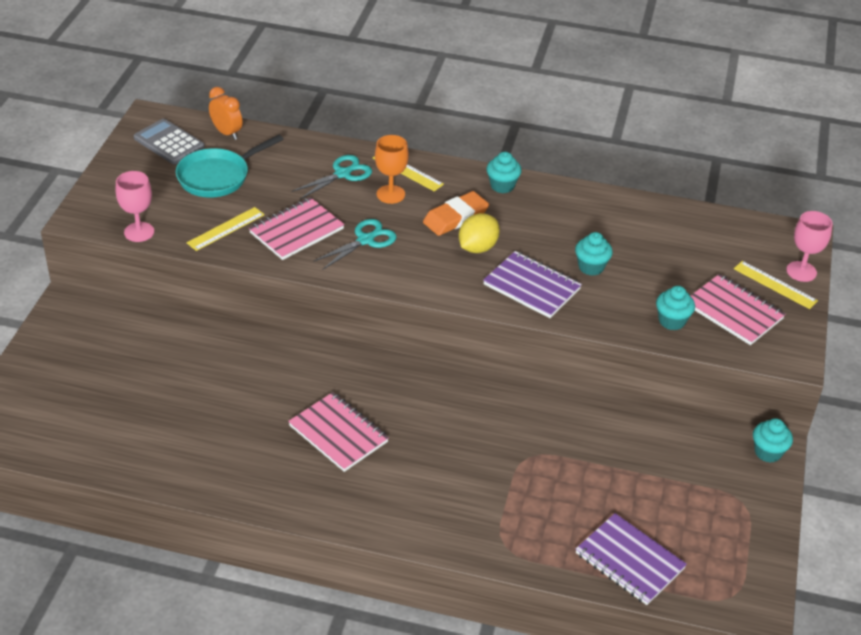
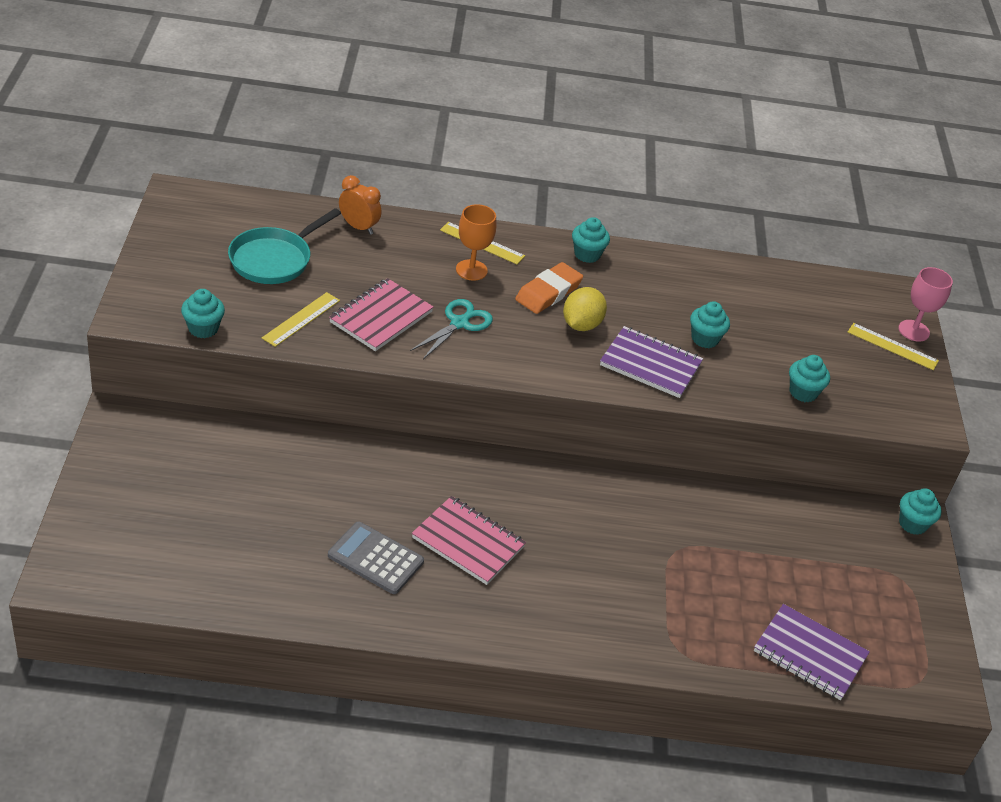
camera: 15 degrees left, 0 degrees up
pink goblet [116,171,154,242] -> turquoise cupcake [181,289,225,338]
grey calculator [134,119,205,165] -> grey calculator moved to [328,522,424,594]
orange clock [209,87,243,140] -> orange clock moved to [339,175,381,235]
turquoise scissors [292,155,372,199] -> none
pink notebook [691,274,785,345] -> none

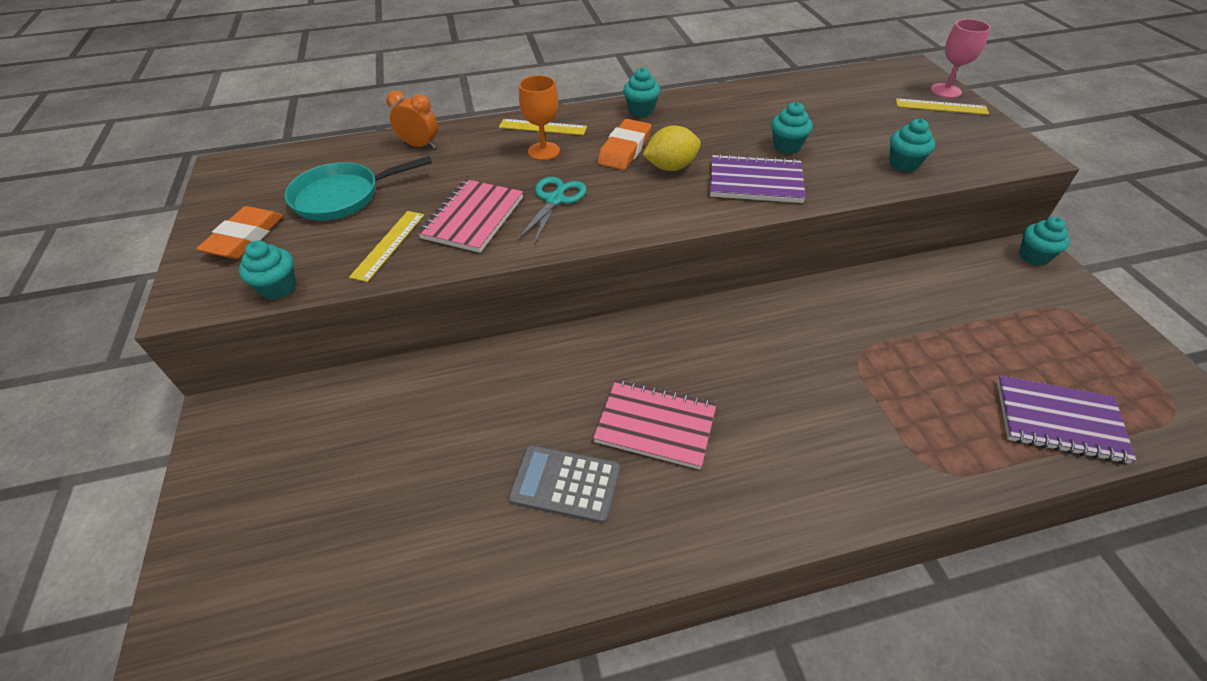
camera: 10 degrees left, 5 degrees up
turquoise pan [228,208,341,284] -> turquoise pan turned 45 degrees clockwise [284,156,432,221]
yellow lemon [563,287,607,331] -> yellow lemon turned 60 degrees clockwise [642,125,701,171]
none -> orange eraser [196,206,283,259]

